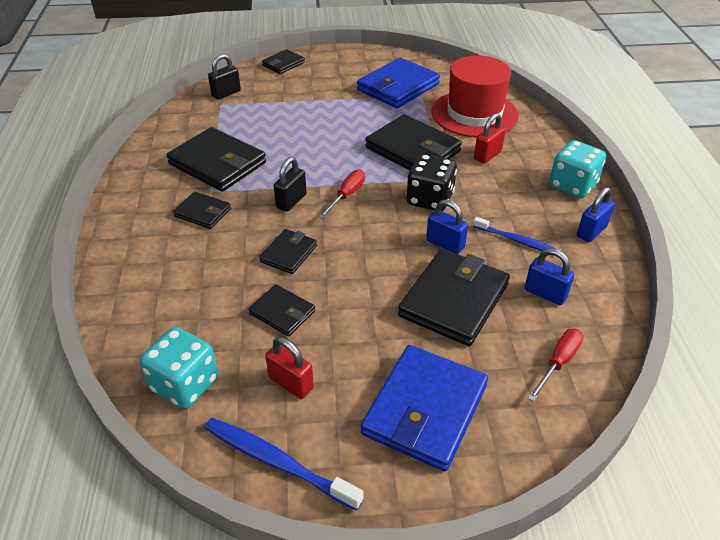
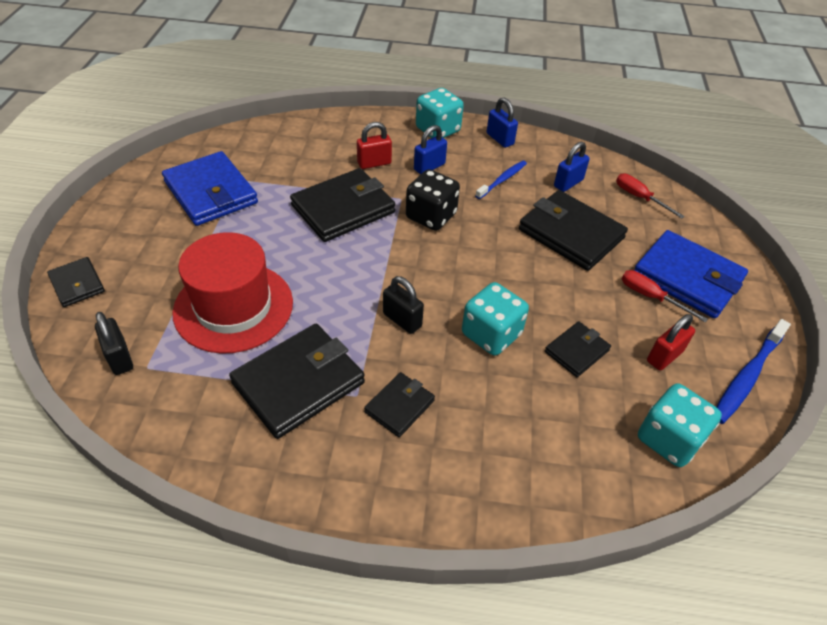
camera: 80 degrees left, 5 degrees up
black wallet [259,229,317,274] -> turquoise dice [462,282,529,356]
red screwdriver [319,170,365,219] -> red screwdriver moved to [622,270,708,322]
blue padlock [426,200,468,254] -> blue padlock moved to [414,125,447,174]
red hat [432,56,519,138] -> red hat moved to [173,232,293,354]
red padlock [474,113,506,164] -> red padlock turned 75 degrees counterclockwise [357,122,392,169]

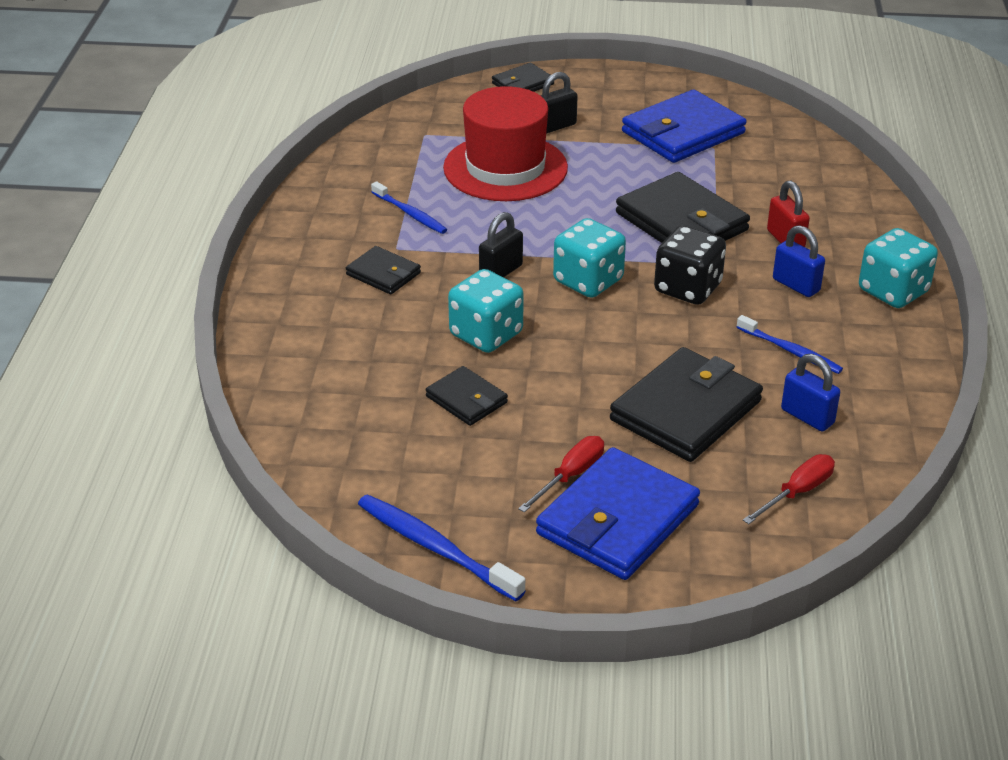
camera: 90 degrees right, 10 degrees down
black padlock [95,312,133,375] -> black padlock moved to [540,72,578,134]
black wallet [229,324,365,439] -> blue toothbrush [371,181,447,234]
blue padlock [487,98,518,148] -> none
turquoise dice [638,383,722,467] -> turquoise dice moved to [553,218,626,298]
red padlock [647,314,695,371] -> none

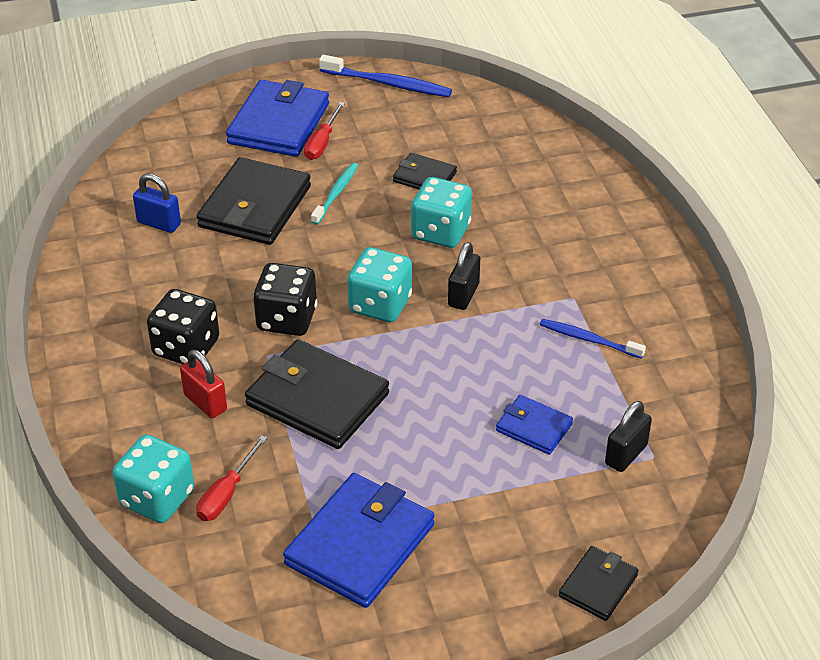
camera: 160 degrees right, 5 degrees up
black wallet [346,246,421,294] -> none
red hat [443,86,568,201] -> blue wallet [496,395,573,455]
black padlock [540,72,578,134] -> black padlock moved to [605,401,652,472]
blue toothbrush [737,315,843,374] -> none
red screwdriver [743,454,835,524] -> red screwdriver moved to [196,435,267,521]
blue padlock [773,225,825,297] -> black dice [147,289,219,364]
turquoise dice [859,228,938,308] -> turquoise dice moved to [112,434,194,523]
none -> turquoise toothbrush [311,163,358,225]

